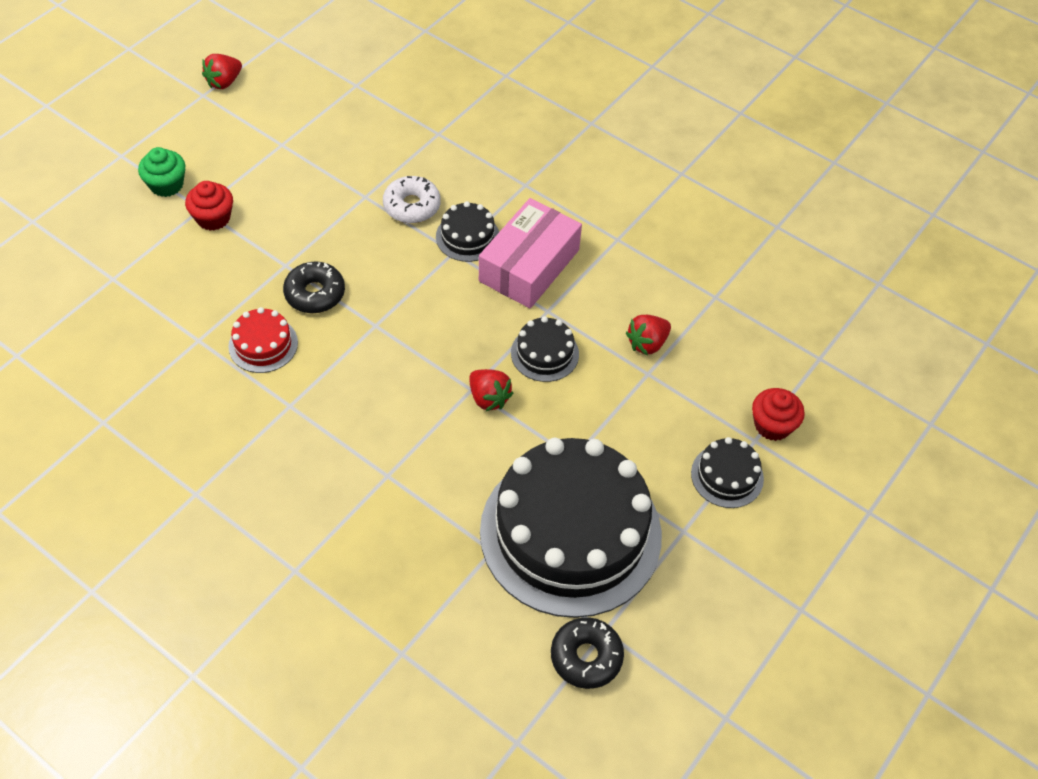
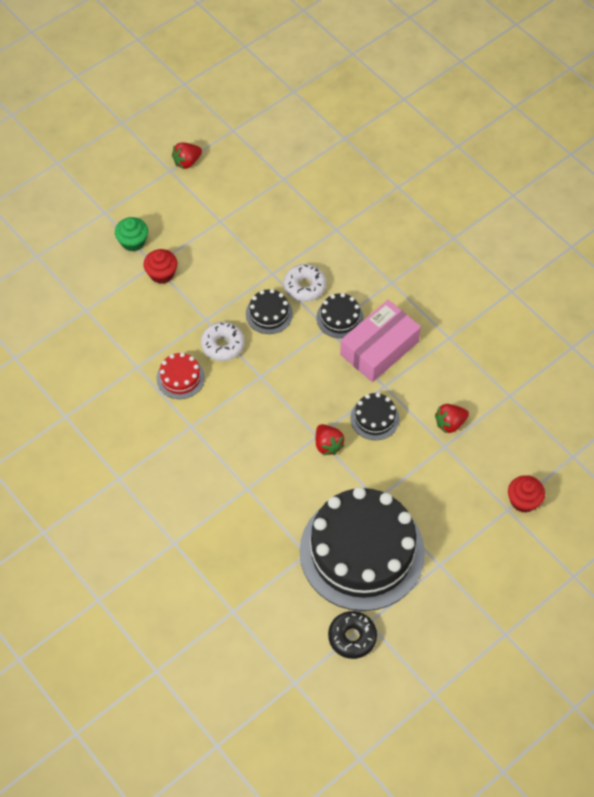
camera: 15 degrees right, 5 degrees up
black donut [283,262,345,313] -> white donut [201,322,244,361]
black cake [691,437,764,508] -> black cake moved to [246,289,293,334]

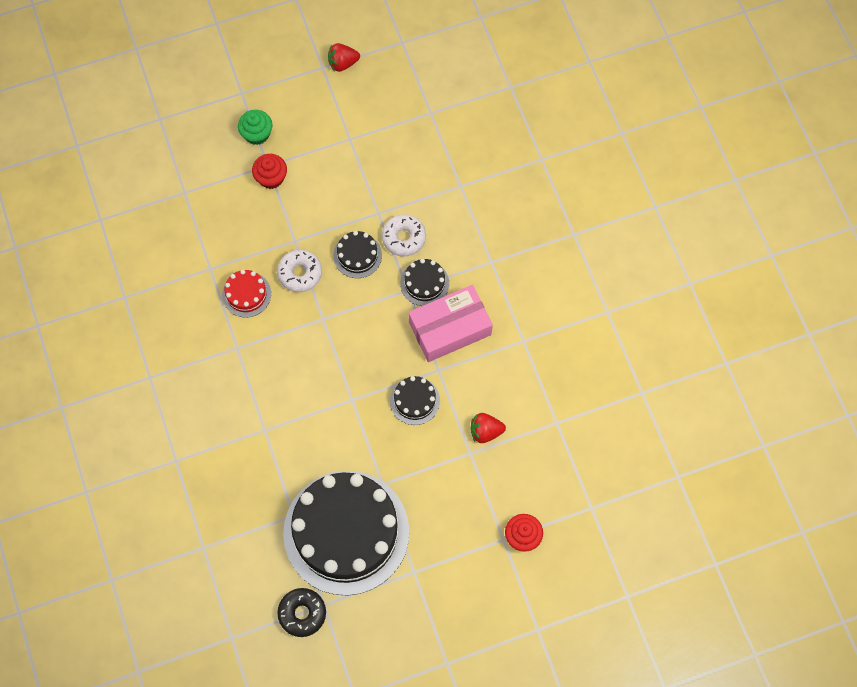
camera: 20 degrees right, 10 degrees up
red strawberry [316,424,345,455] -> none

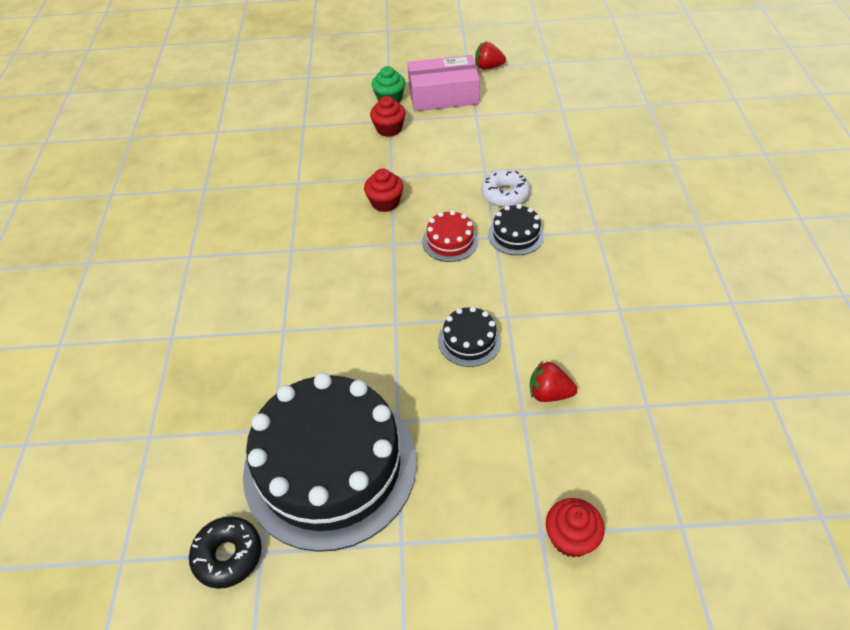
camera: 20 degrees right, 20 degrees down
red cake [222,270,271,318] -> red cake moved to [422,210,478,262]
white donut [277,250,322,292] -> red cupcake [364,169,403,212]
black cake [333,231,382,278] -> none
pink box [408,285,493,362] -> pink box moved to [407,55,480,111]

